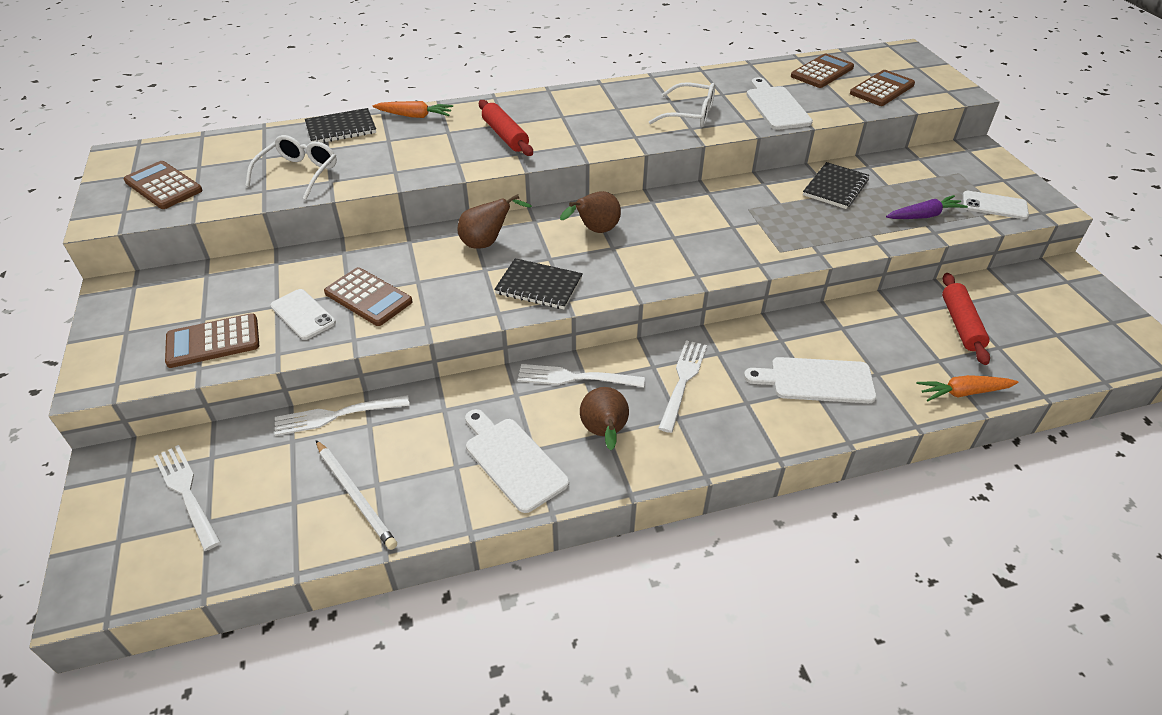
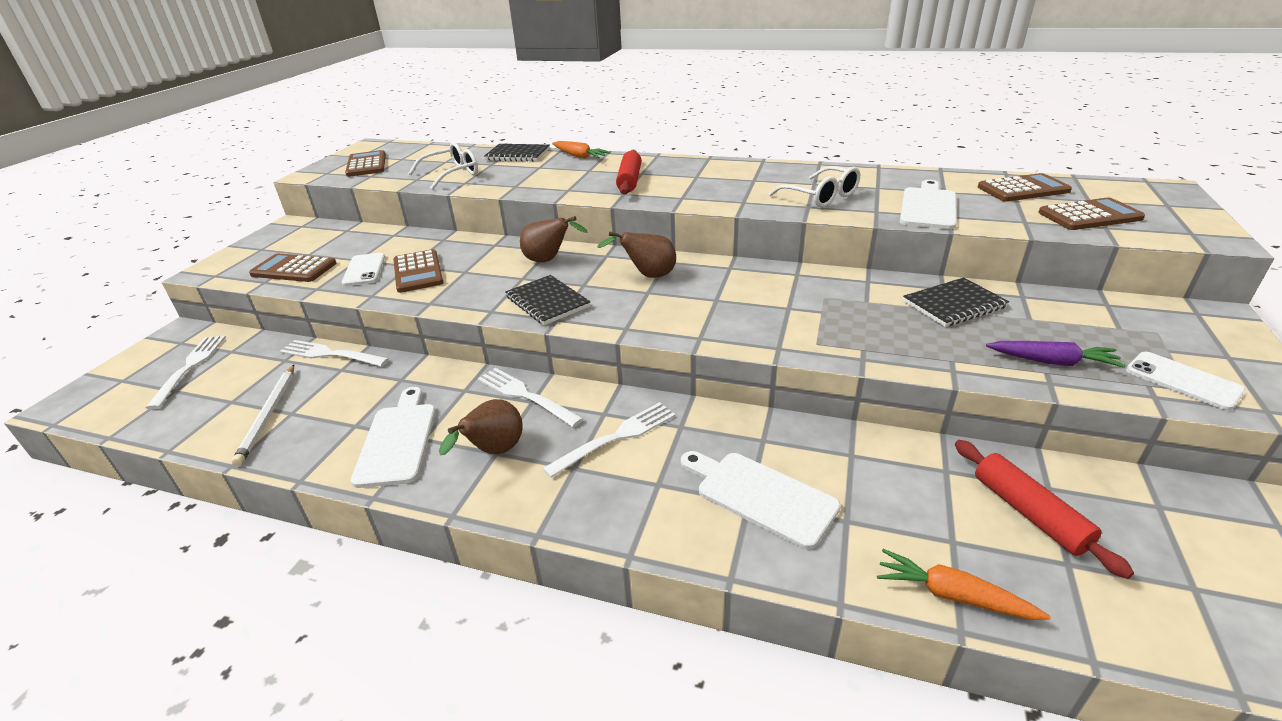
camera: 35 degrees right, 10 degrees down
red rolling pin [942,273,990,365] -> red rolling pin turned 60 degrees counterclockwise [955,440,1134,579]

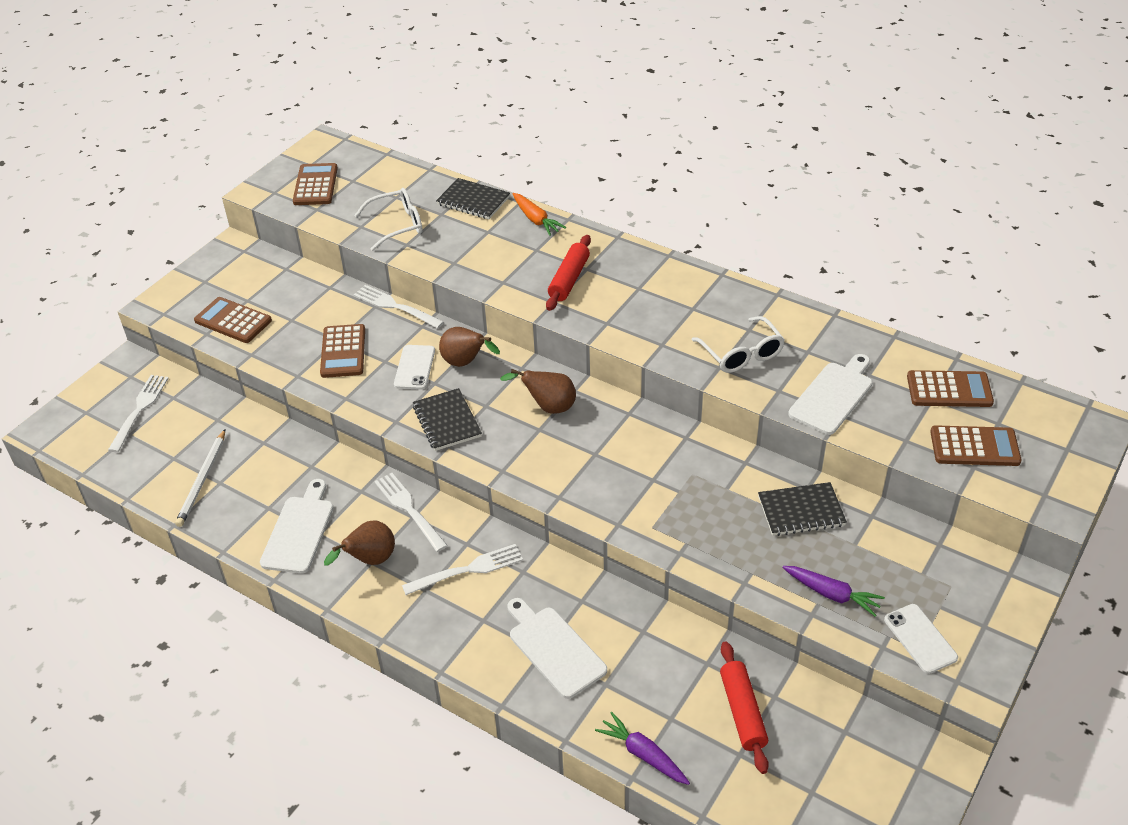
camera: 15 degrees right, 10 degrees up
white fork [280,340,389,367] -> white fork moved to [354,285,444,329]
white phone [342,253,385,286] -> white phone moved to [394,345,435,390]
orange carrot [877,549,1051,620] -> purple carrot [595,712,690,785]

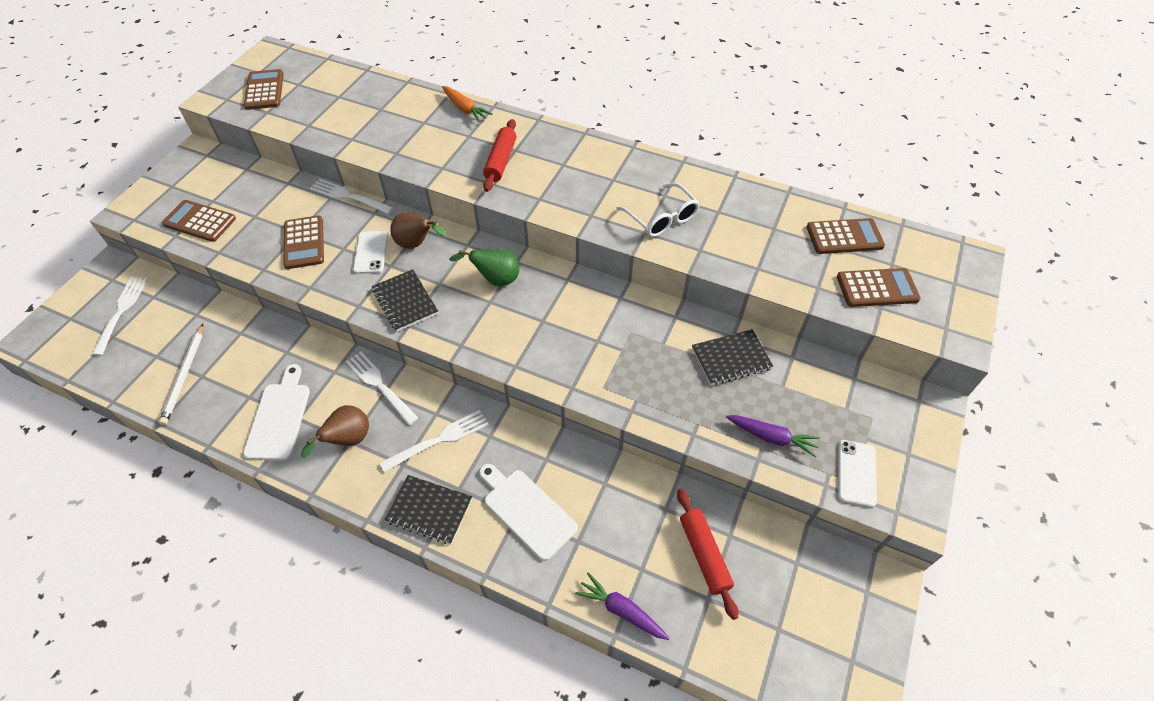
camera: 10 degrees left, 10 degrees up
white glasses [354,188,423,251] -> none
black notebook [436,178,510,219] -> black notebook moved to [385,475,472,544]
brown pear [500,369,576,414] -> green pear [449,249,519,286]
white cutting board [788,354,873,435] -> none
white phone [884,604,958,674] -> white phone turned 45 degrees clockwise [838,440,877,507]

